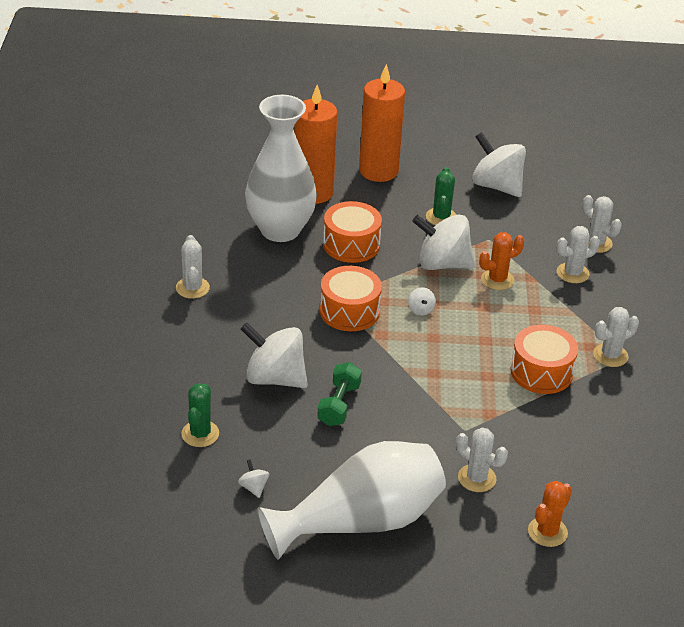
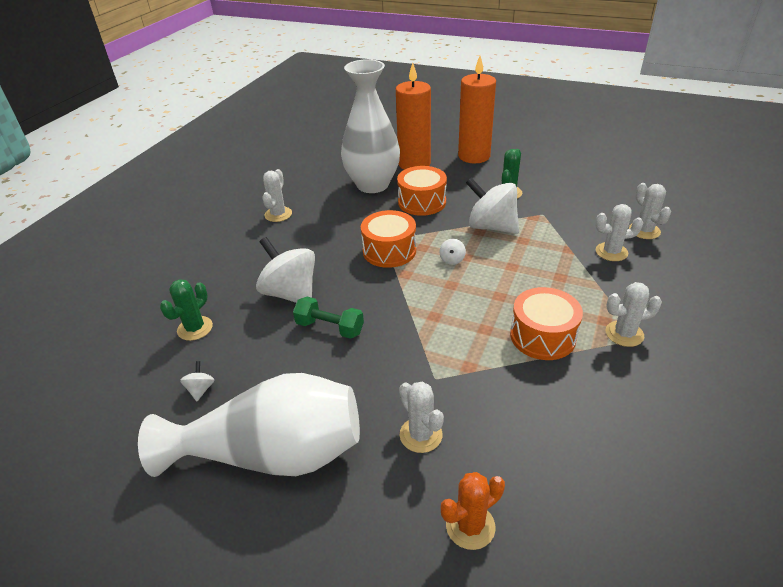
camera: 25 degrees right, 0 degrees up
green dumbbell [317,362,362,426] -> green dumbbell turned 75 degrees clockwise [293,297,364,339]
white spinning top [472,132,526,197] -> none
orange cactus [479,232,524,290] -> none

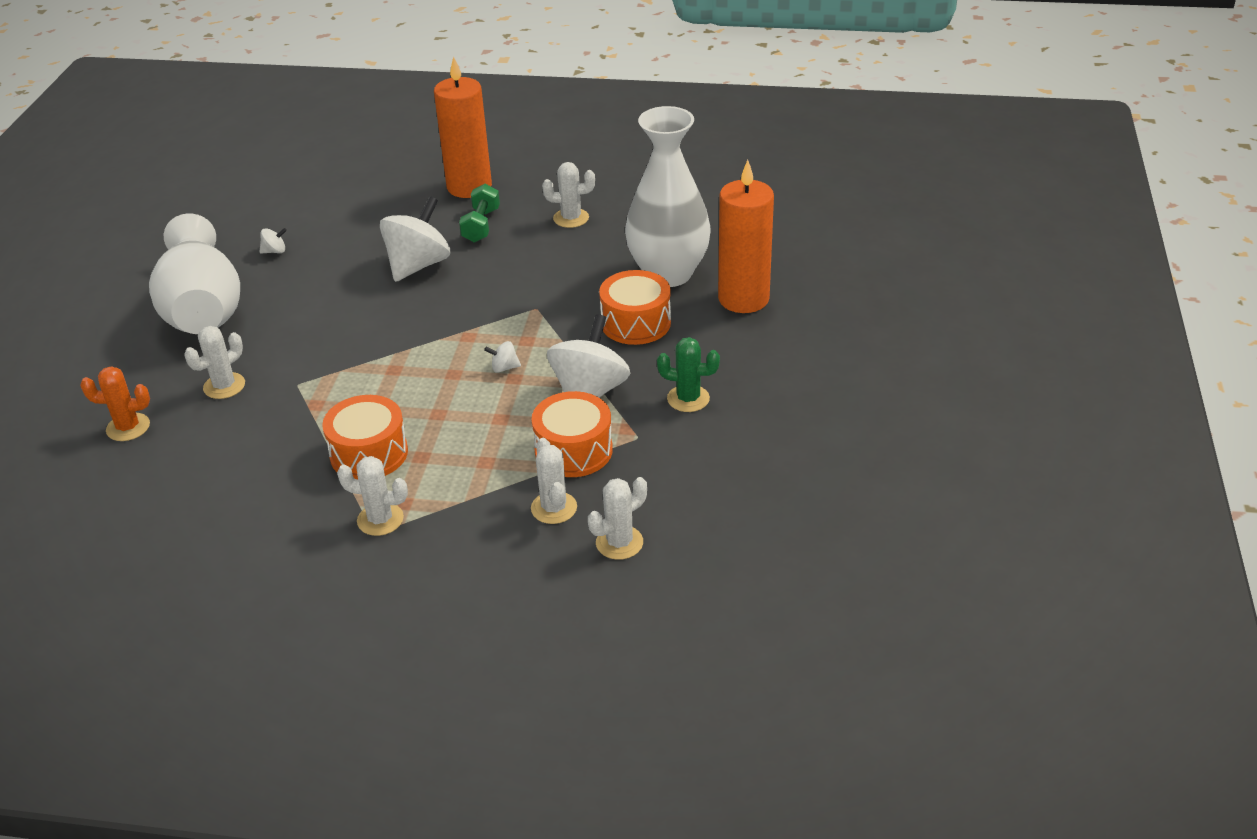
camera: 75 degrees right, 0 degrees up
green cactus [160,279,213,341] -> none
green dumbbell [293,297,364,339] -> green dumbbell moved to [459,184,500,243]
orange drum [361,210,416,268] -> orange drum moved to [532,391,613,477]
orange cactus [441,472,505,550] -> orange cactus turned 45 degrees counterclockwise [80,366,150,441]
orange candle [458,56,496,163] -> orange candle moved to [434,56,492,198]
white cactus [606,282,662,347] -> white cactus turned 60 degrees counterclockwise [337,456,408,536]

